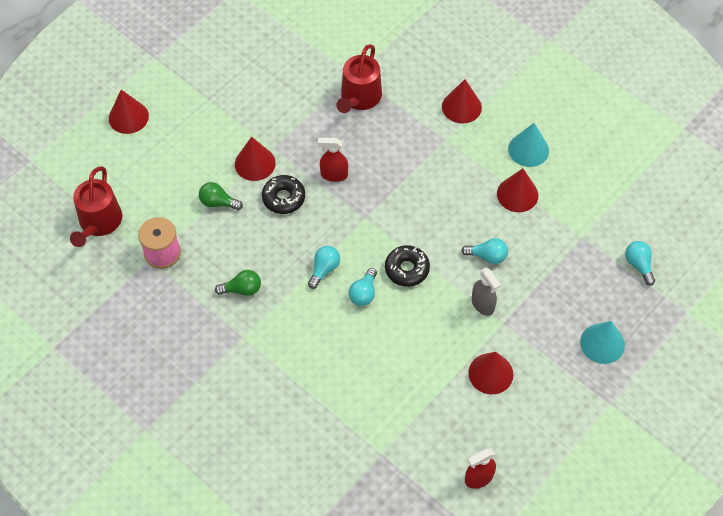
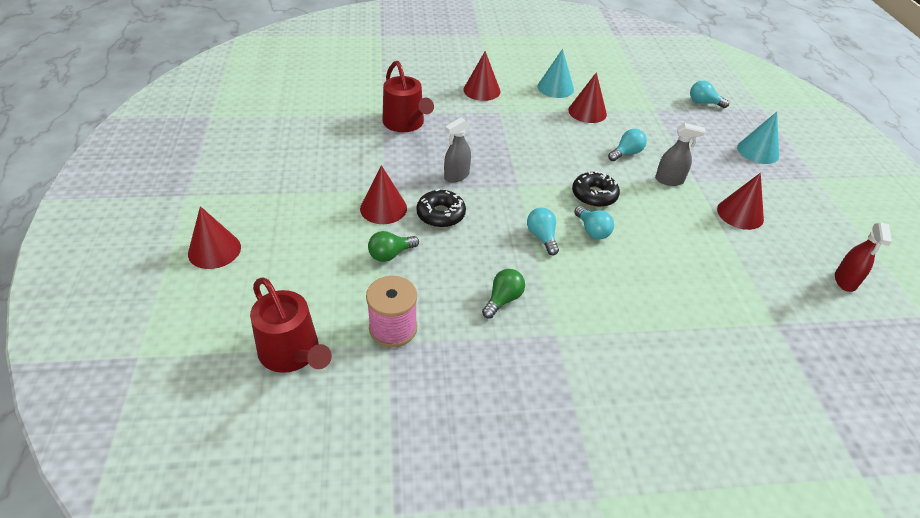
camera: 50 degrees left, 15 degrees down
red spray bottle [318,138,348,182] -> grey spray bottle [444,118,471,183]

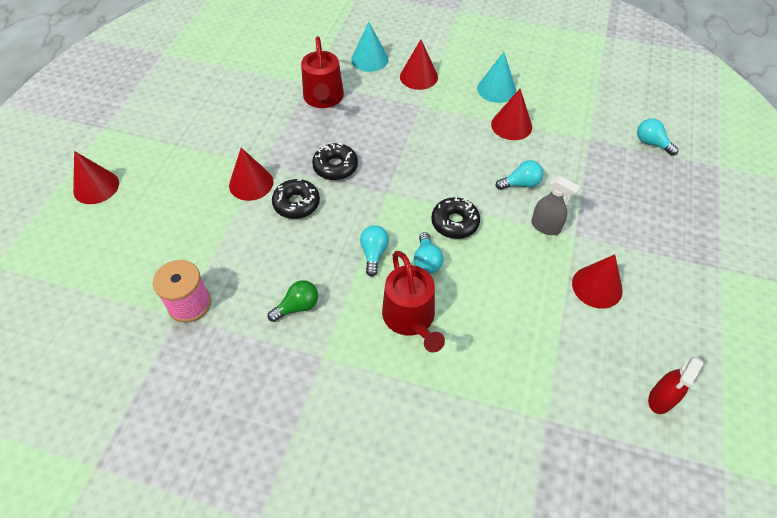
camera: 25 degrees right, 10 degrees up
red watering can [250,277,332,373] -> red watering can moved to [382,251,445,353]
green light bulb [368,231,419,262] -> none
grey spray bottle [444,118,471,183] -> black donut [312,143,358,180]
turquoise cone [737,112,779,164] -> turquoise cone moved to [351,22,389,72]

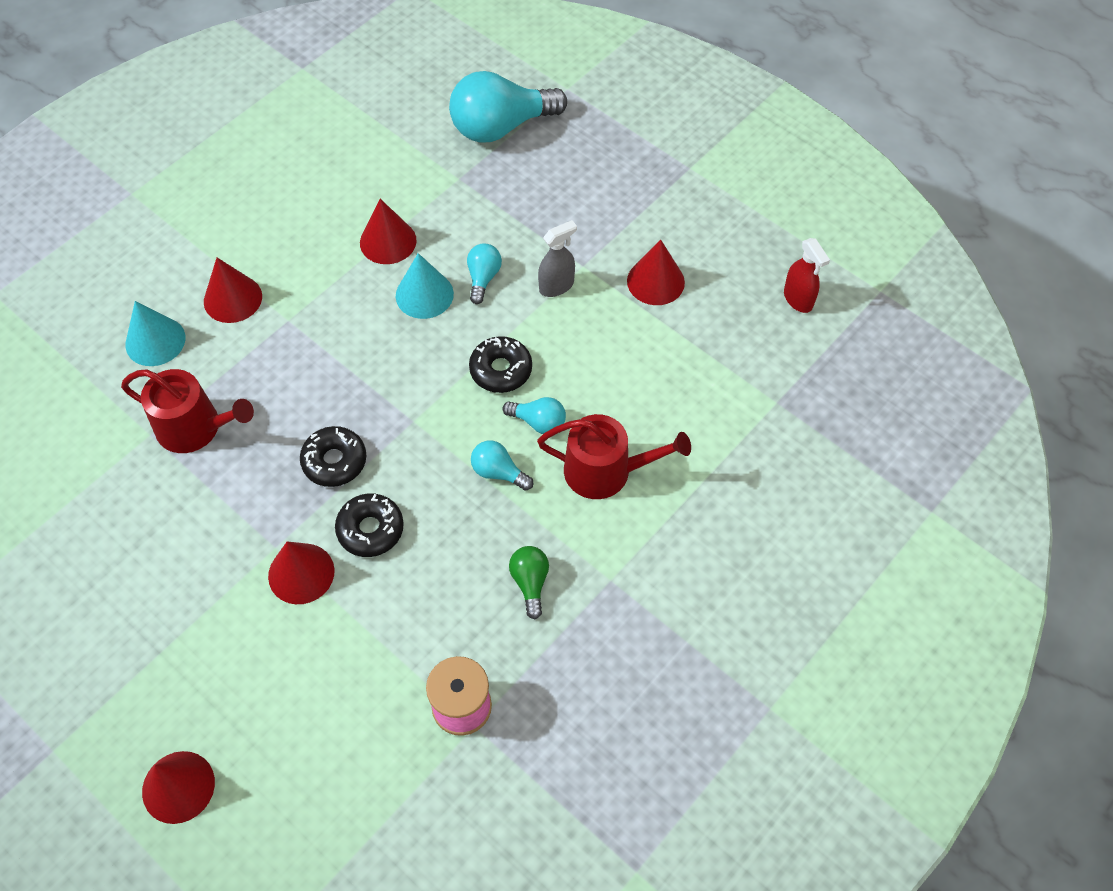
camera: 65 degrees left, 5 degrees up
turquoise cone [477,52,516,103] -> turquoise cone moved to [396,253,454,319]
turquoise light bulb [637,118,678,156] -> turquoise light bulb [449,71,567,143], size x2.11

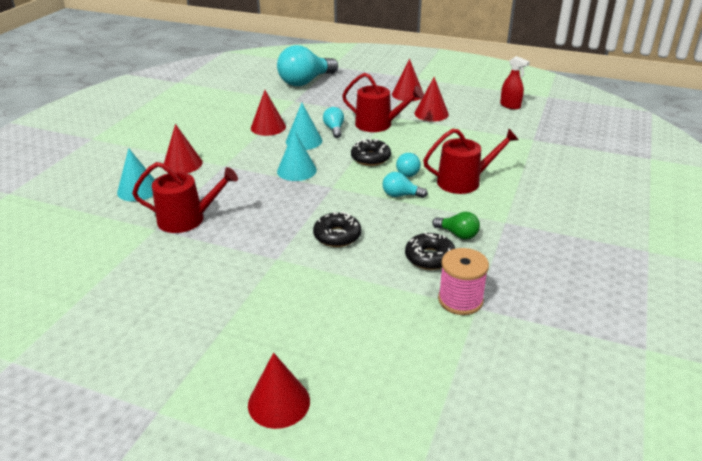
camera: 20 degrees left, 25 degrees down
red cone [268,541,335,604] -> red cone moved to [392,59,424,101]
black donut [300,426,366,487] -> black donut moved to [405,232,455,270]
turquoise light bulb [502,397,566,434] -> turquoise light bulb turned 105 degrees clockwise [396,153,421,177]
green light bulb [509,546,549,619] -> green light bulb turned 150 degrees clockwise [432,212,480,239]
grey spray bottle [538,220,577,297] -> red watering can [342,73,424,132]
none -> turquoise cone [277,130,317,181]

